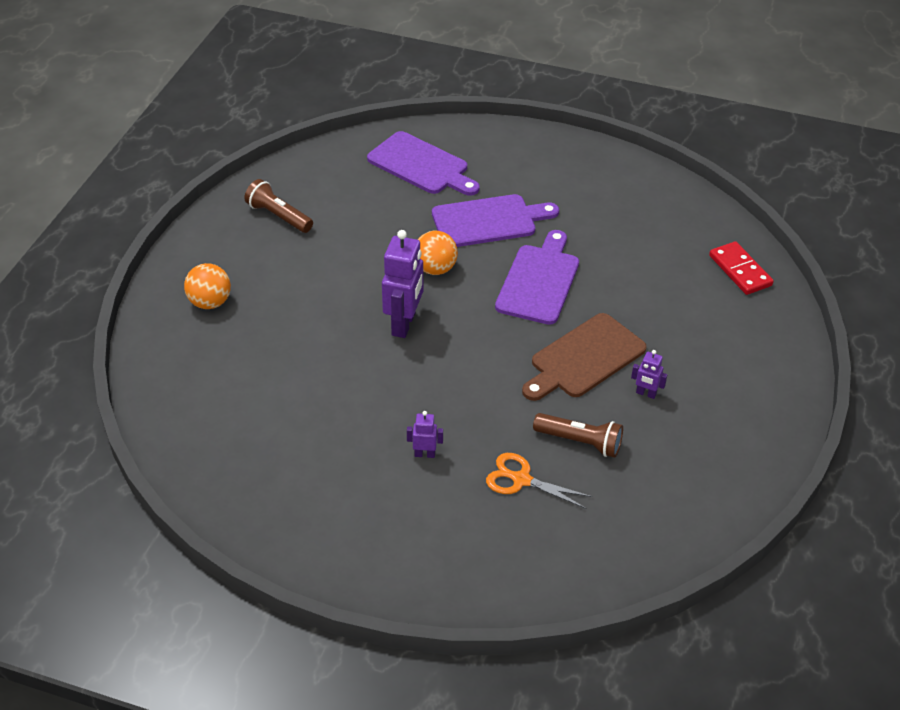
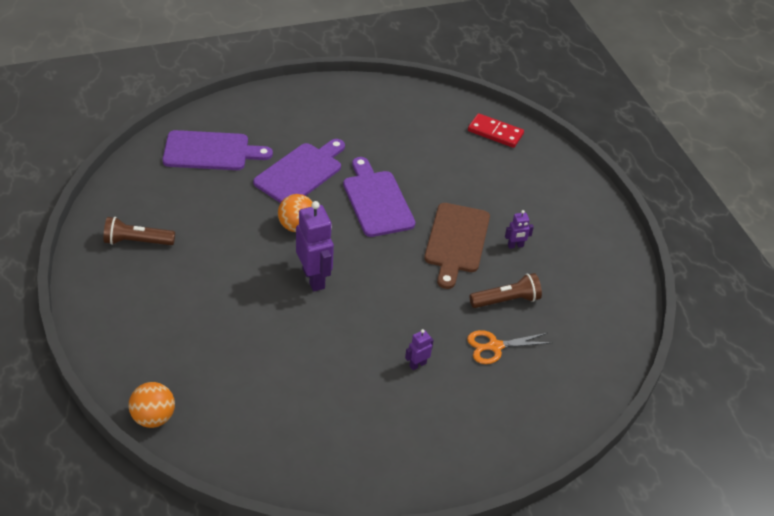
camera: 40 degrees left, 0 degrees up
orange ball [184,263,231,309] -> orange ball moved to [129,382,175,428]

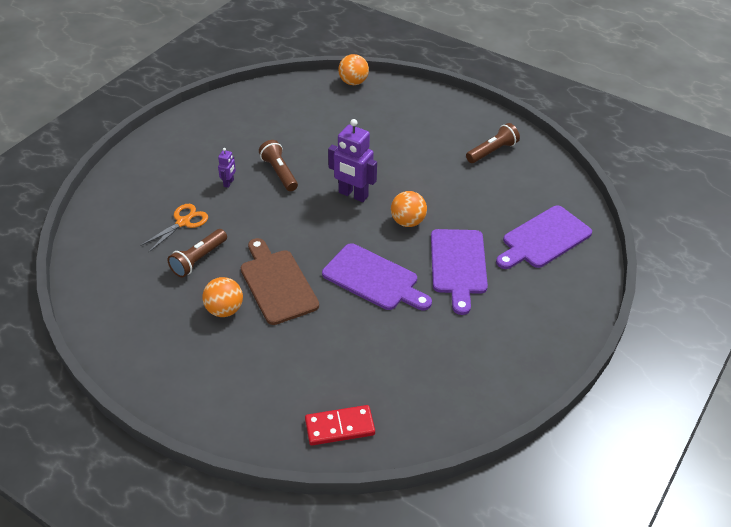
camera: 145 degrees right, 0 degrees up
purple robot [505,210,534,249] -> orange ball [203,277,243,317]
none -> brown flashlight [259,140,298,191]

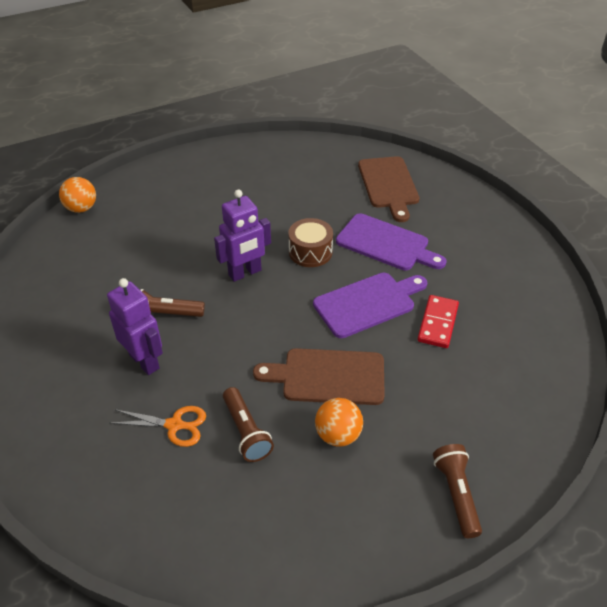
camera: 60 degrees left, 0 degrees up
orange scissors [140,204,208,252] -> orange scissors turned 120 degrees clockwise [111,406,206,447]
purple robot [218,148,236,188] -> purple robot [107,278,163,375], size x2.06
red domino [305,405,375,446] -> red domino moved to [418,295,459,348]
orange ball [391,191,427,227] -> brown drum [288,218,333,267]
brown flashlight [466,123,520,163] -> brown flashlight moved to [433,444,482,538]
purple cutting board [496,206,592,269] -> brown cutting board [358,156,419,222]

